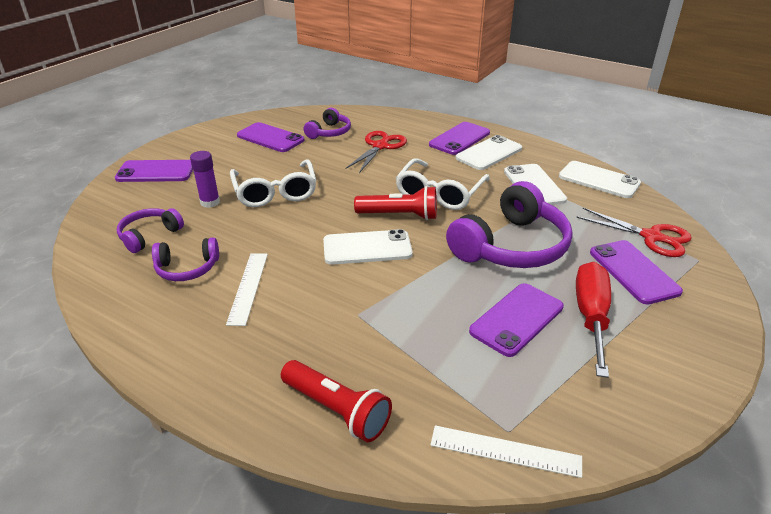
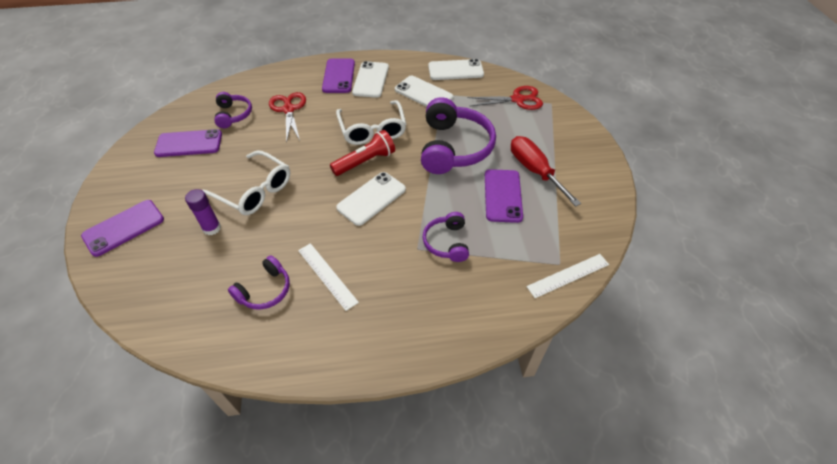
camera: 40 degrees left, 15 degrees up
purple headphones [117,208,184,253] -> purple headphones moved to [422,212,469,262]
red flashlight [281,360,392,442] -> none
purple phone [590,240,683,305] -> none

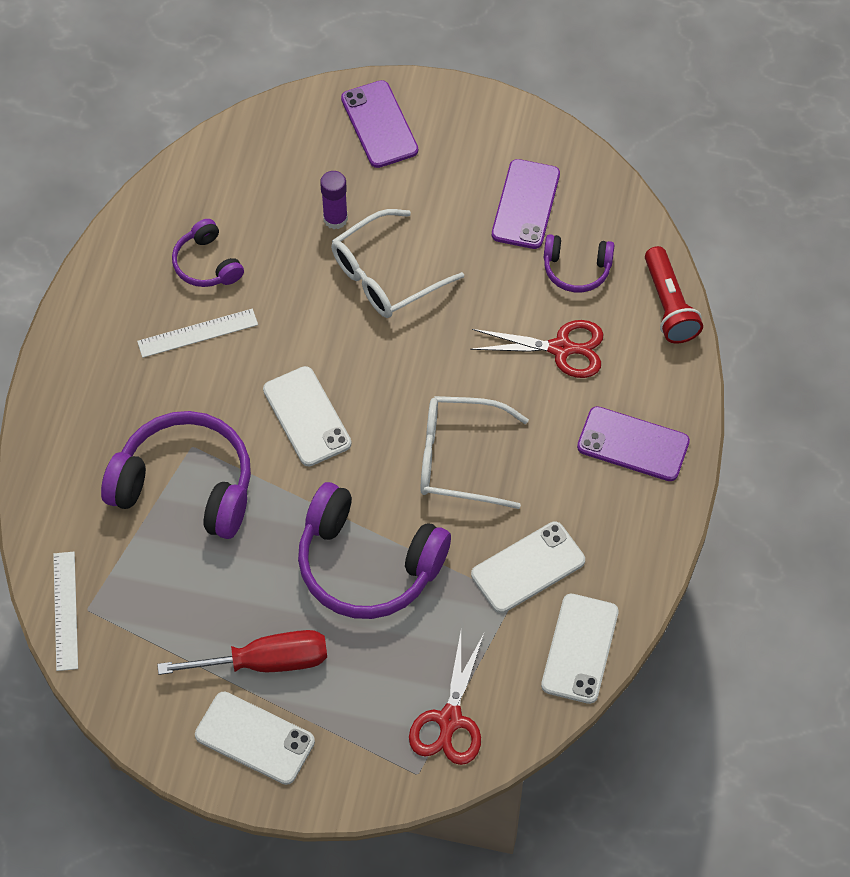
camera: 110 degrees right, 10 degrees up
red flashlight [330,130,395,176] -> red flashlight moved to [645,246,703,343]
white phone [352,61,389,98] -> white phone moved to [195,692,315,785]
purple headphones [422,212,469,262] -> purple headphones [101,411,251,539], size x1.90
purple phone [485,169,523,223] -> none

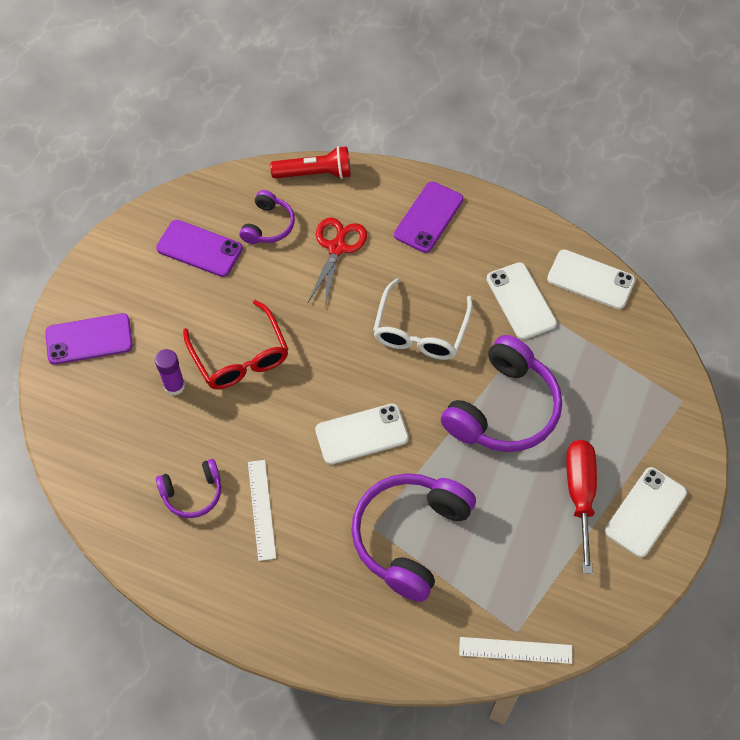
camera: 80 degrees left, 0 degrees up
white glasses [331,209,464,318] -> red glasses [183,300,288,389]
red scissors [409,632,484,765] -> none

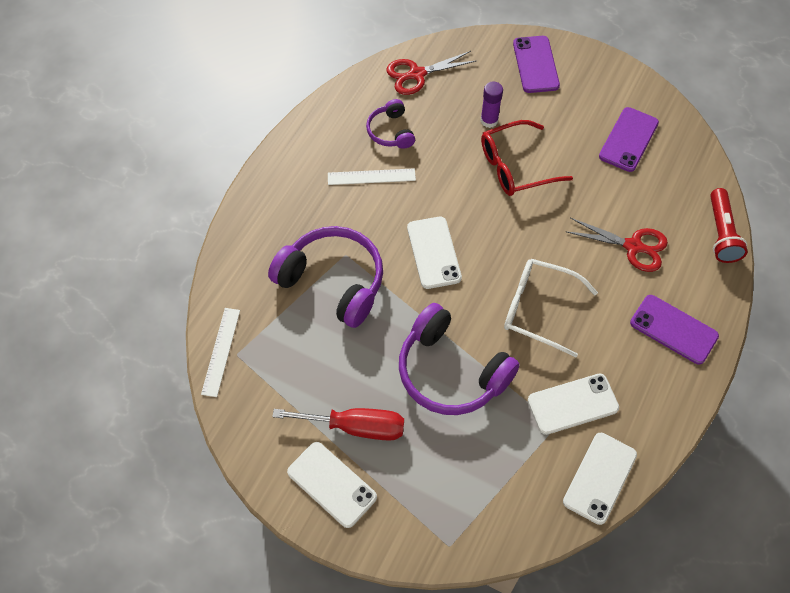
camera: 95 degrees right, 0 degrees up
purple headphones [239,190,295,244] -> none
none -> red scissors [386,51,476,95]

